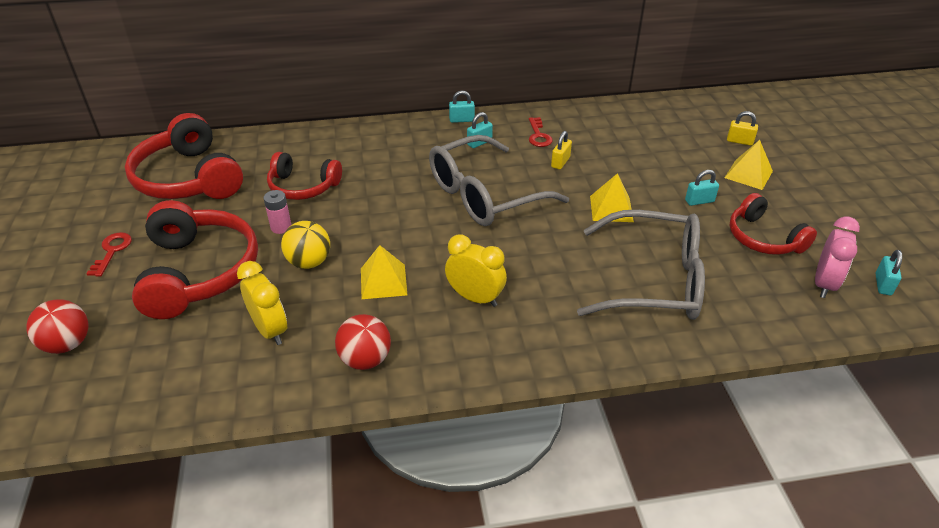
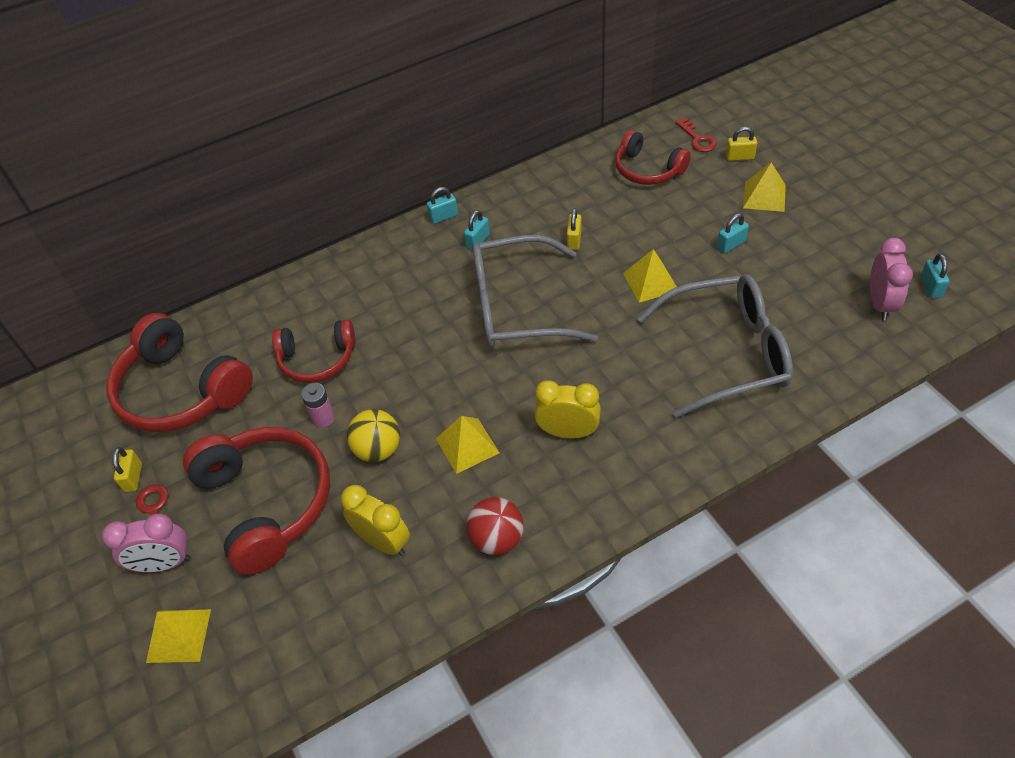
camera: 15 degrees left, 10 degrees up
red ball [26,299,88,354] -> yellow pyramid [146,609,211,663]
grey glasses [429,135,569,226] -> grey glasses turned 45 degrees clockwise [472,235,598,348]
red key [529,117,553,147] -> red key moved to [676,118,717,152]
red headphones [729,193,817,255] -> red headphones moved to [615,130,691,185]
none -> pink clock [102,514,191,573]
none -> yellow padlock [112,447,142,492]

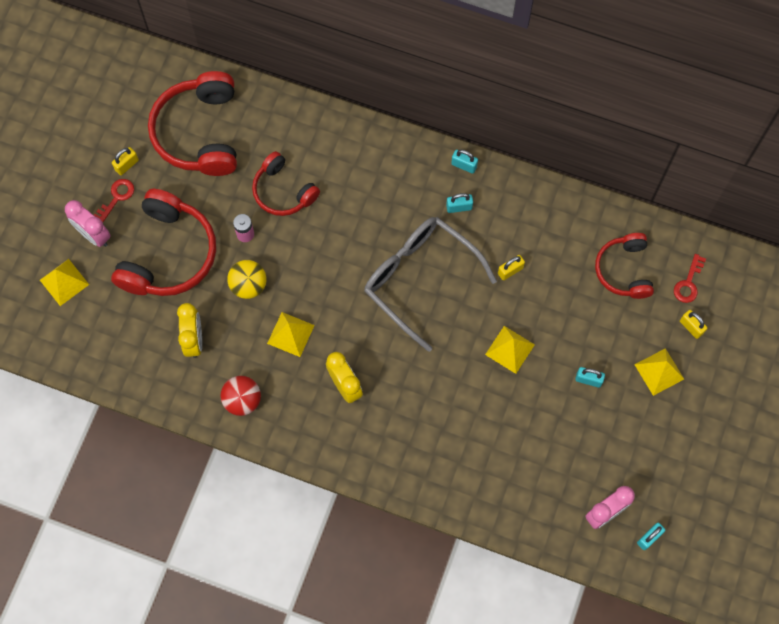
camera: 45 degrees right, 20 degrees up
grey glasses [637,274,793,418] -> none

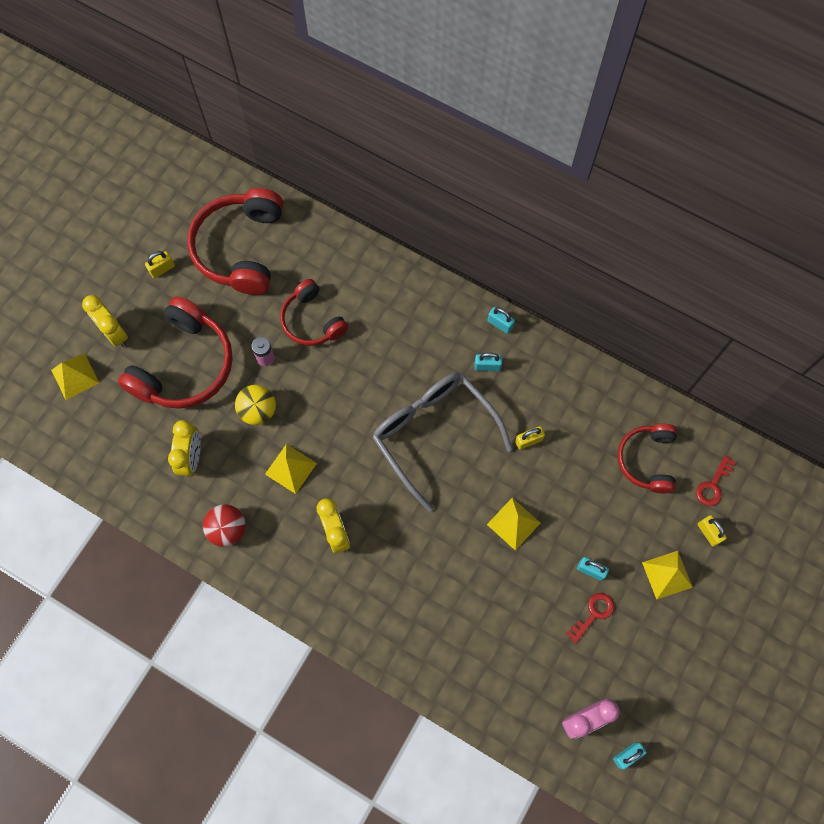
camera: 10 degrees right, 0 degrees up
pink clock [65,200,111,247] -> yellow clock [82,295,128,347]
red key [94,179,134,222] -> red key moved to [566,593,614,643]

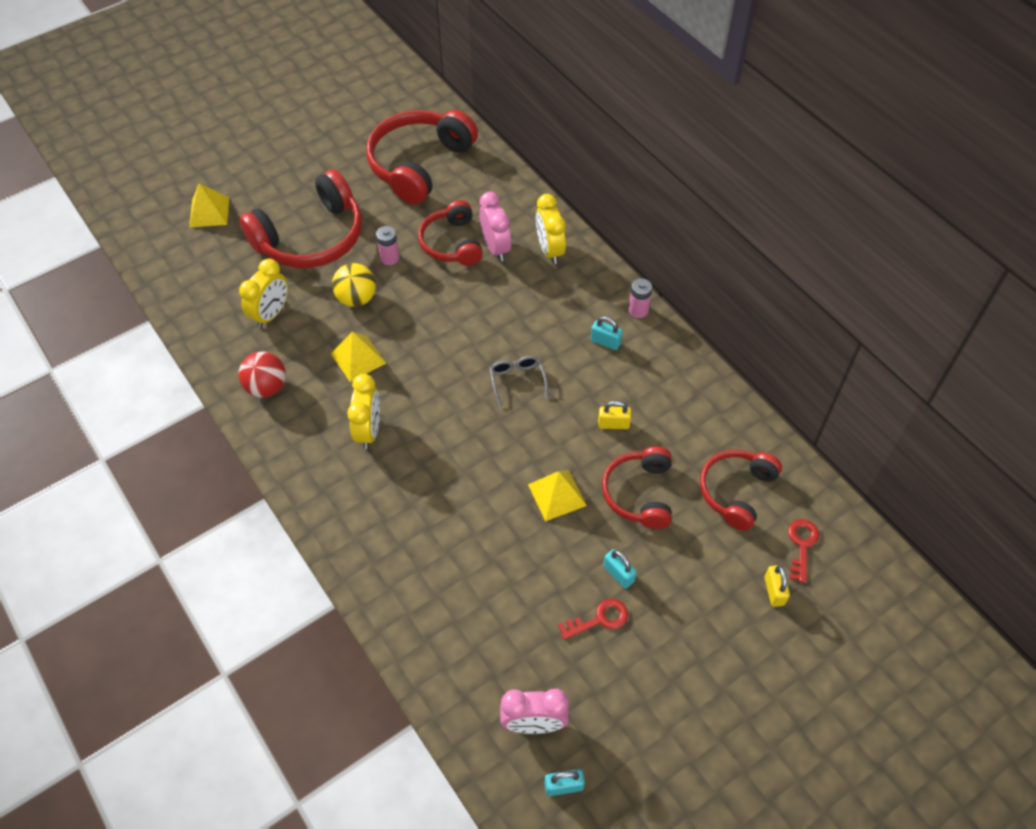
camera: 25 degrees right, 15 degrees down
yellow clock [82,295,128,347] -> yellow clock moved to [536,194,566,264]
yellow padlock [145,251,175,278] -> none
grey glasses [372,373,513,512] -> grey glasses [490,356,548,408], size x0.41
turquoise padlock [488,307,515,334] -> pink battery [629,278,652,318]
yellow pyramid [642,551,693,600] -> none
red key [696,456,736,506] -> red key turned 135 degrees clockwise [788,519,819,583]
none -> pink clock [480,192,512,261]
none -> red headphones [602,447,672,529]

